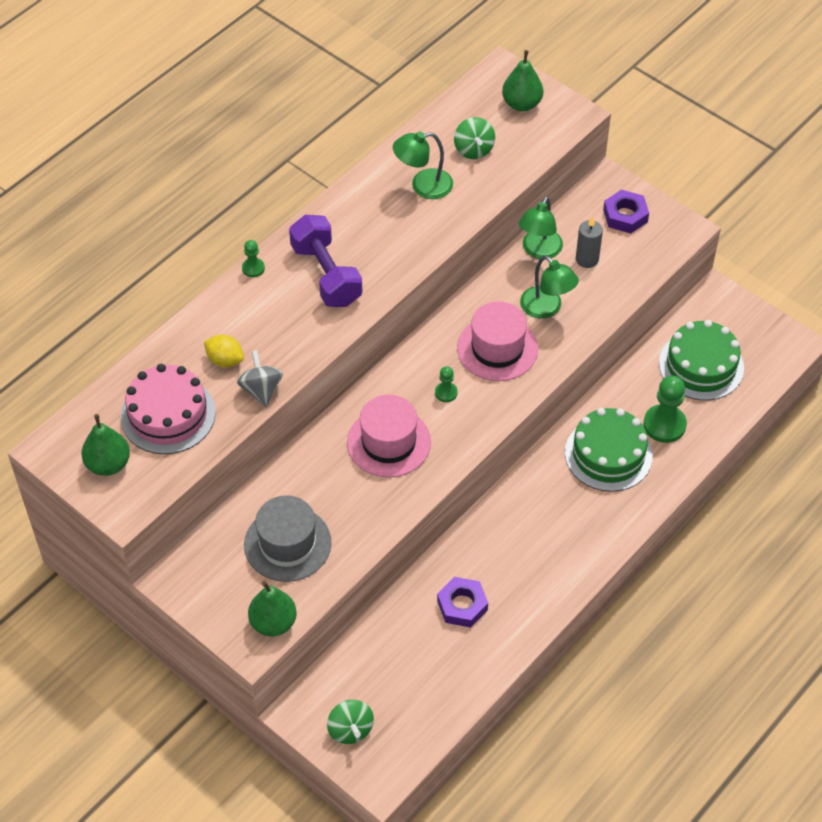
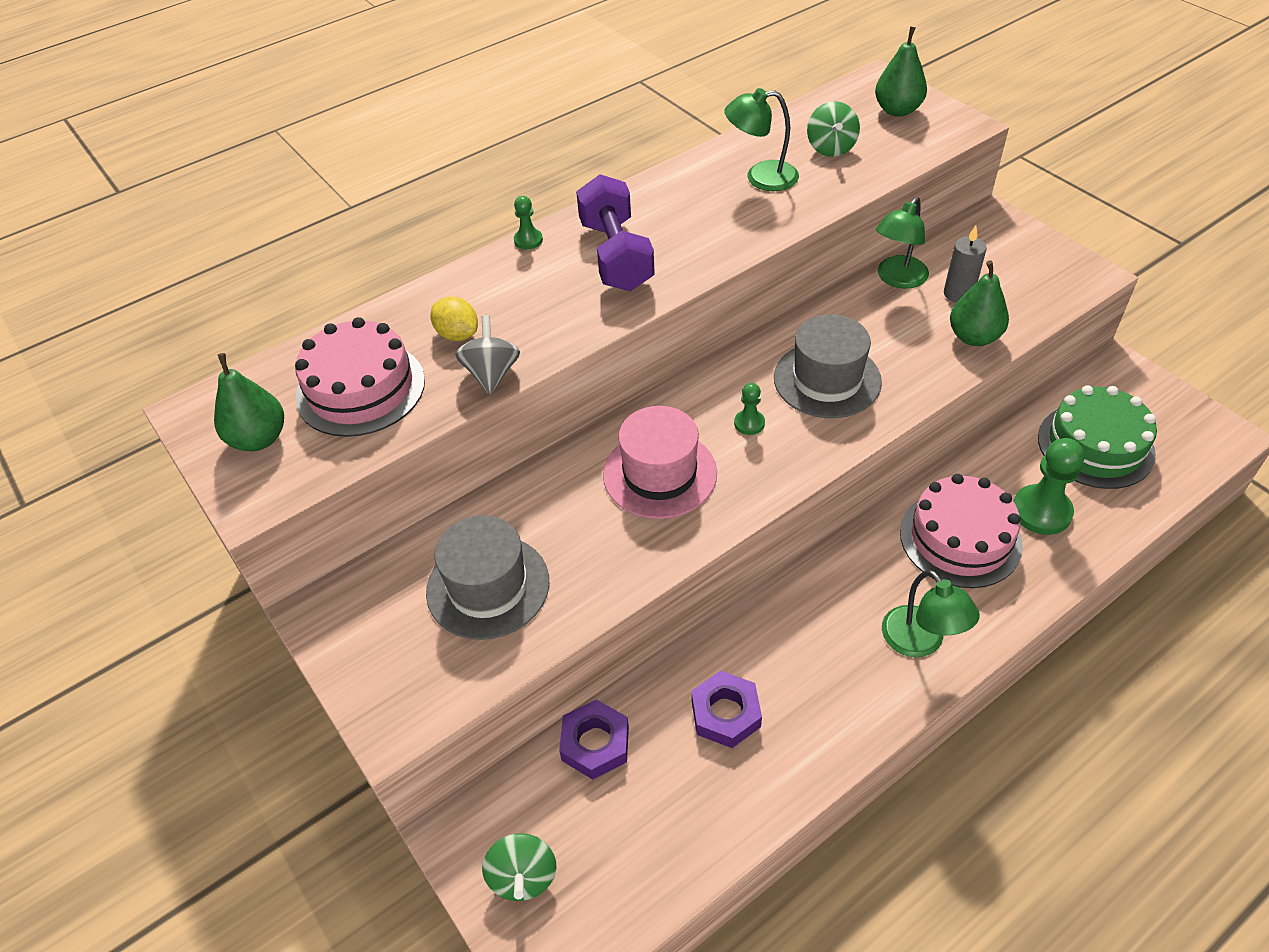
camera: 15 degrees right, 5 degrees down
green pear [248,581,297,636] -> green pear moved to [950,260,1009,346]
pink hat [457,301,538,381] -> grey hat [774,314,882,418]
green lamp [520,255,579,319] -> green lamp moved to [882,570,980,657]
green cake [565,408,653,492] -> pink cake [900,474,1023,588]
purple nut [603,190,649,233] -> purple nut moved to [559,699,629,779]

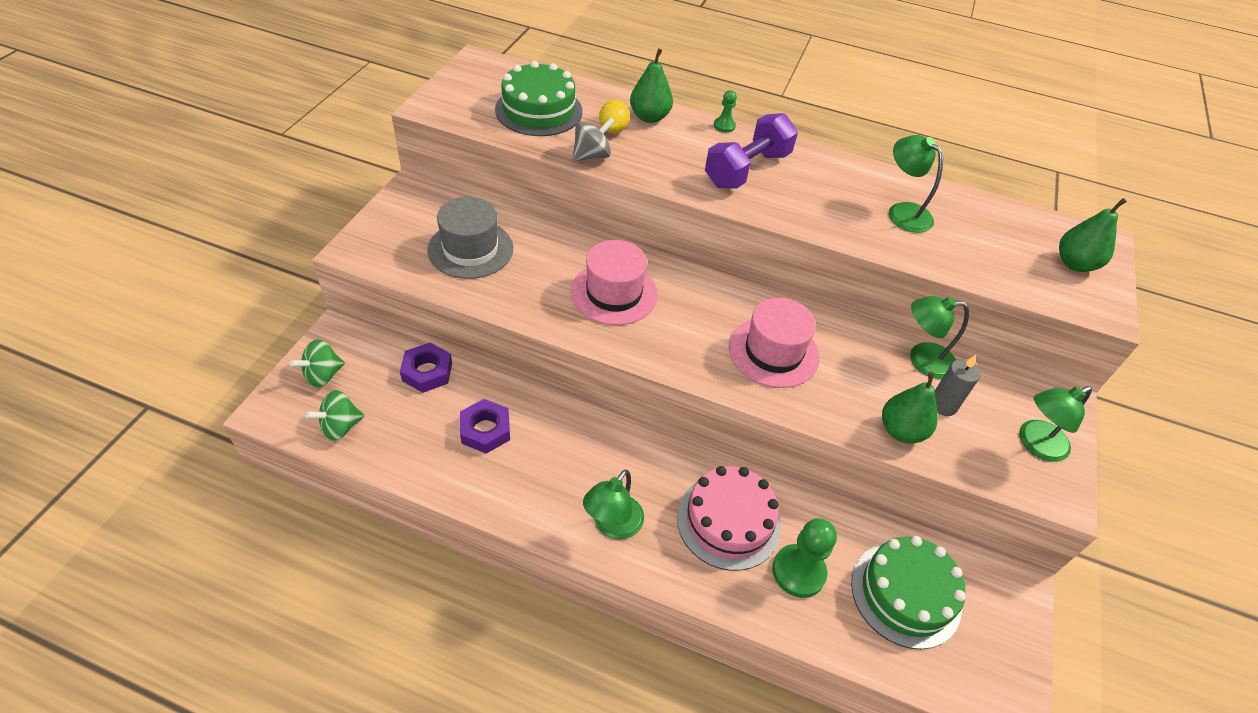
camera: 50 degrees right, 0 degrees up
green pear [214,353,284,451] -> green pear moved to [630,48,673,123]
pink cake [295,317,425,437] -> green cake [495,61,582,136]
green pawn [734,383,765,435] -> none
grey hat [774,314,882,418] -> pink hat [729,298,820,388]
green spinning top [807,101,860,157] -> green spinning top moved to [305,390,364,441]
none -> green lamp [1019,386,1093,462]

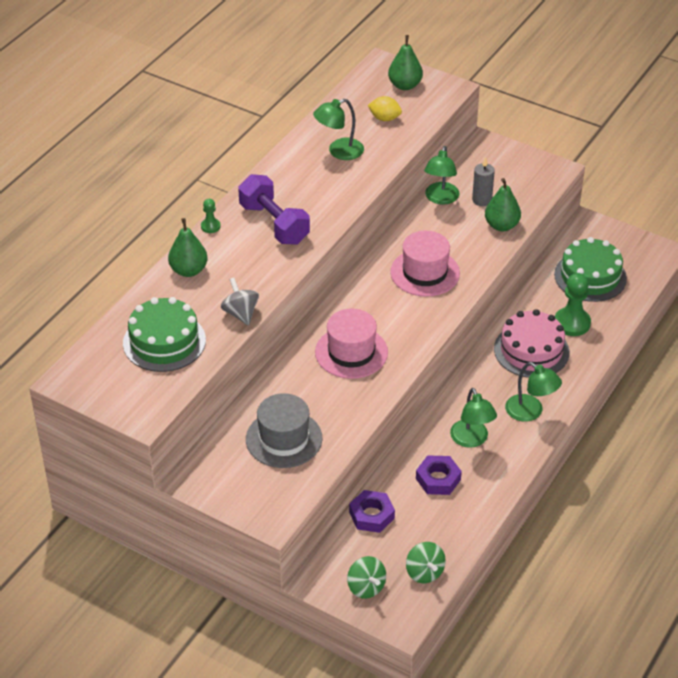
camera: 75 degrees left, 5 degrees down
yellow lemon [599,100,630,133] -> yellow lemon moved to [368,96,402,121]
green lamp [1019,386,1093,462] -> green lamp moved to [450,388,497,448]

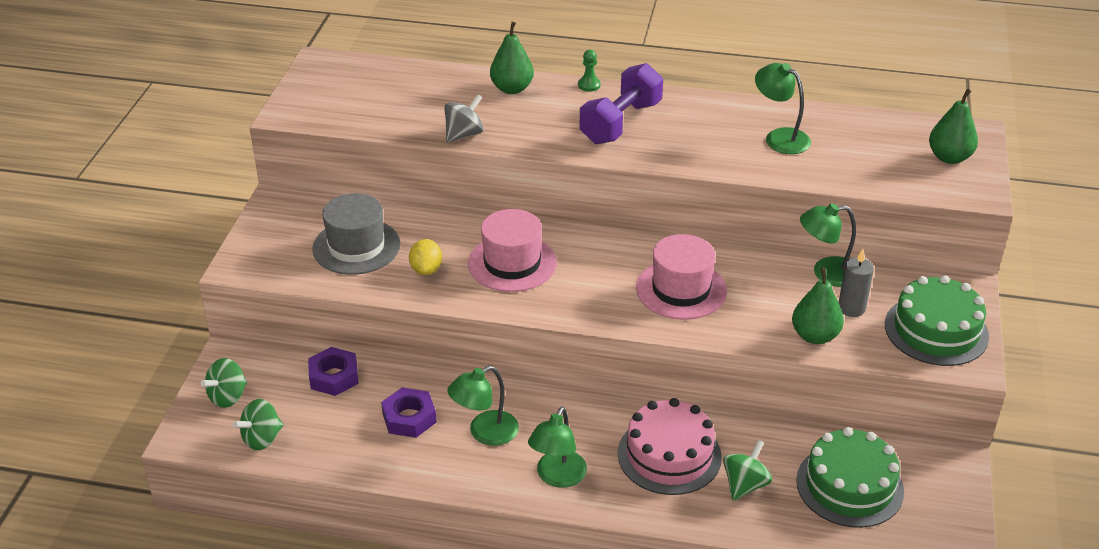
camera: 70 degrees right, 5 degrees down
green cake [123,297,206,372] -> green cake moved to [885,275,989,366]
yellow lemon [368,96,402,121] -> yellow lemon moved to [409,239,442,275]
green pawn [555,273,591,336] -> green spinning top [723,440,772,501]

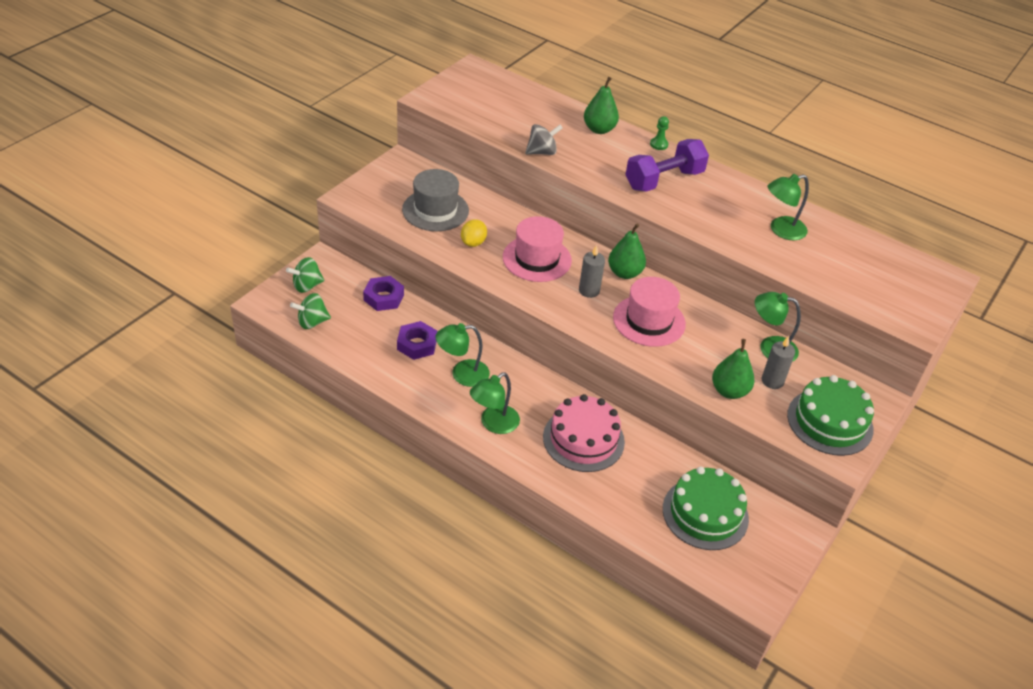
camera: 20 degrees right, 5 degrees up
green spinning top [723,440,772,501] -> none
green lamp [755,63,811,154] -> green lamp turned 90 degrees counterclockwise [767,174,809,240]
green pear [929,89,978,164] -> green pear moved to [608,223,646,279]
none -> grey candle [579,245,605,298]

